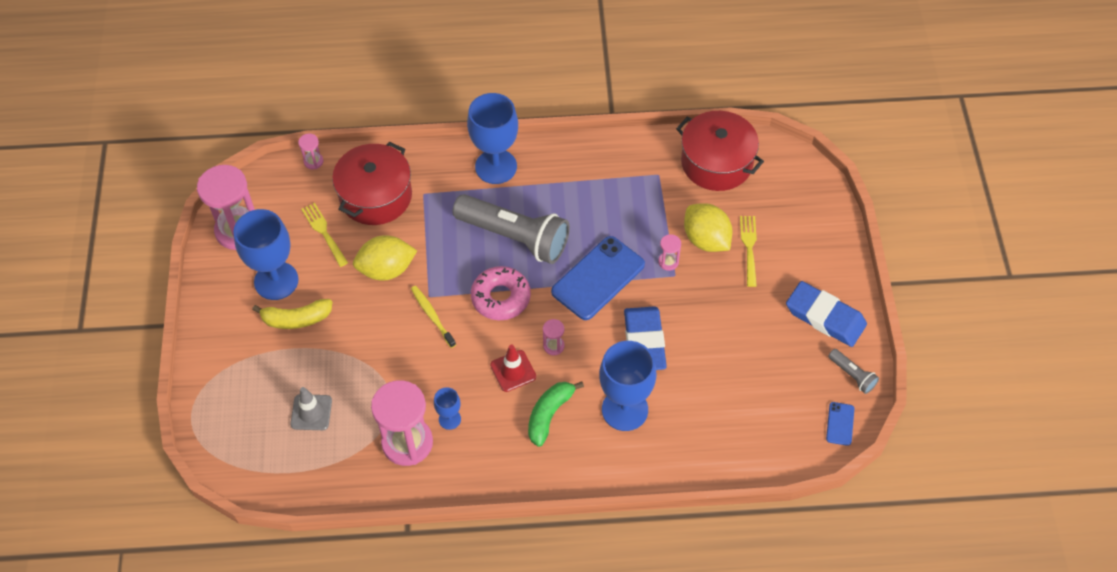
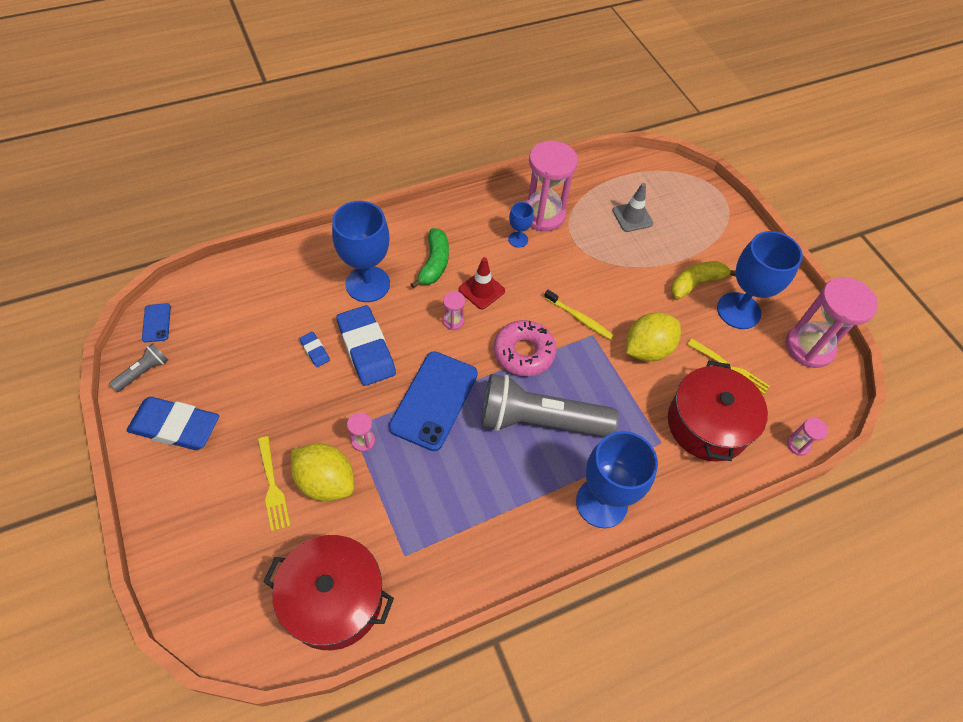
camera: 155 degrees right, 0 degrees up
grey flashlight [828,349,879,394] -> grey flashlight turned 105 degrees clockwise [109,343,168,392]
none -> blue eraser [299,332,330,367]

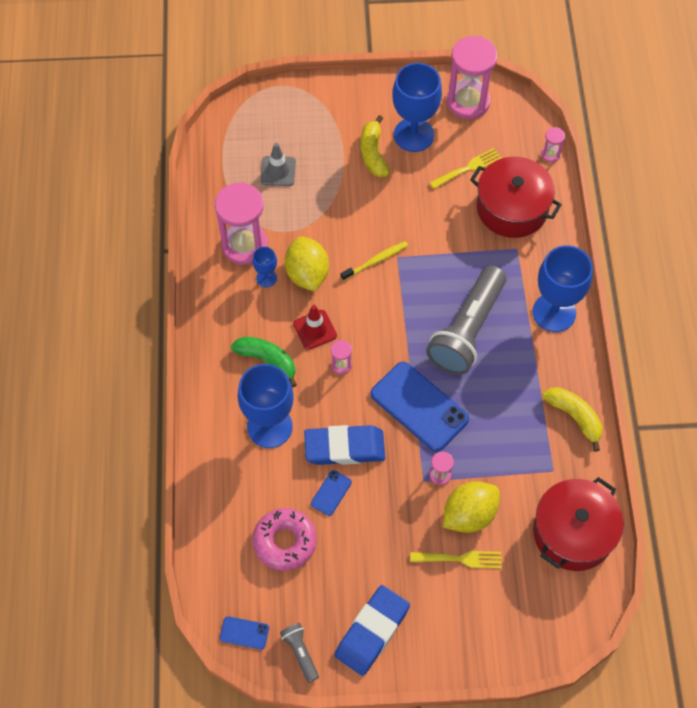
camera: 65 degrees left, 5 degrees up
blue eraser [299,332,330,367] -> blue phone [311,470,352,516]
pink donut [494,320,556,376] -> pink donut moved to [253,508,317,571]
yellow lemon [626,312,681,362] -> yellow lemon moved to [285,236,329,292]
none -> yellow banana [542,387,603,452]

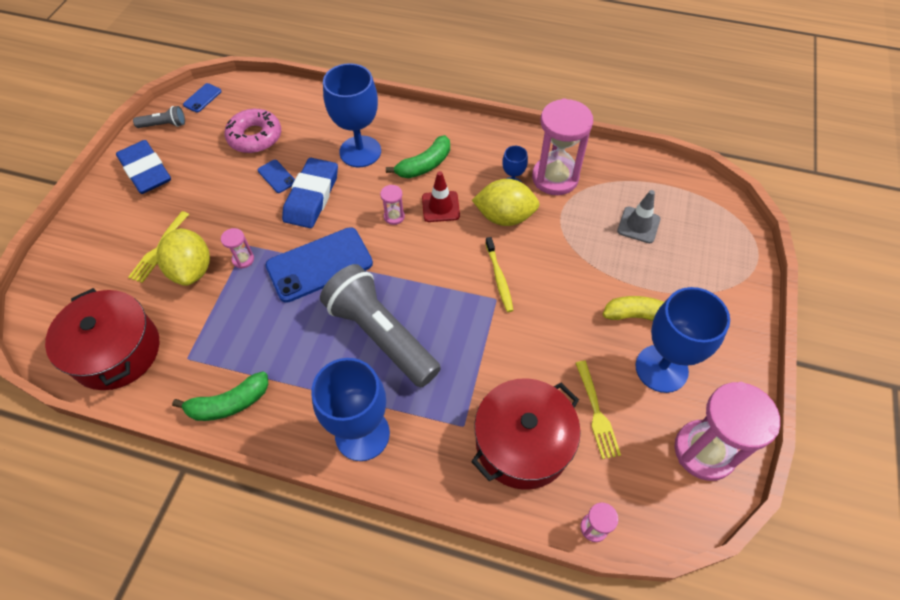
camera: 110 degrees right, 5 degrees down
yellow banana [542,387,603,452] -> green banana [172,371,268,421]

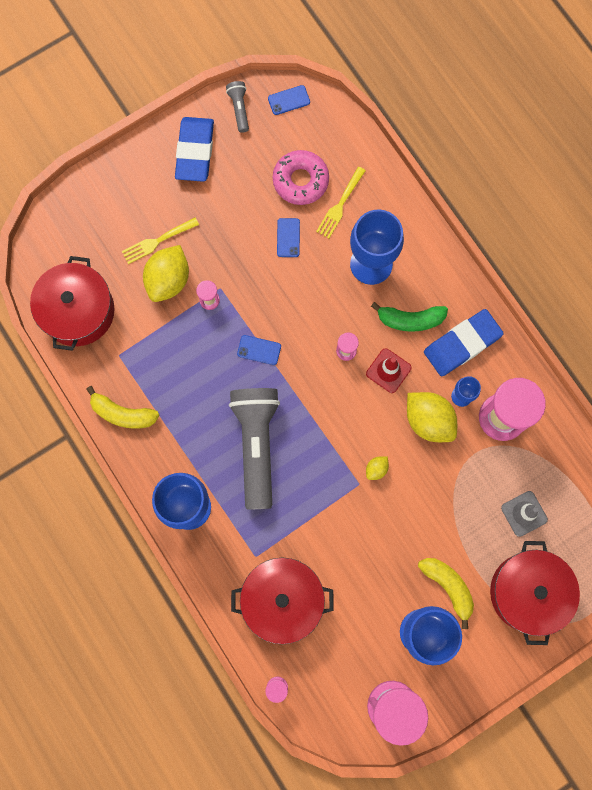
camera: 40 degrees right, 20 degrees up
grey flashlight [133,106,185,128] -> grey flashlight turned 135 degrees counterclockwise [226,81,249,133]
green banana [172,371,268,421] -> yellow banana [87,386,160,429]
blue phone [266,227,373,303] -> blue phone [237,335,281,365], size x0.45
blue eraser [282,158,338,228] -> blue eraser moved to [424,309,504,376]
yellow toothbrush [485,237,514,312] -> yellow lemon [366,456,389,480]
yellow fork [576,361,621,459] -> yellow fork moved to [316,167,366,238]
none -> red pot [490,541,580,645]

